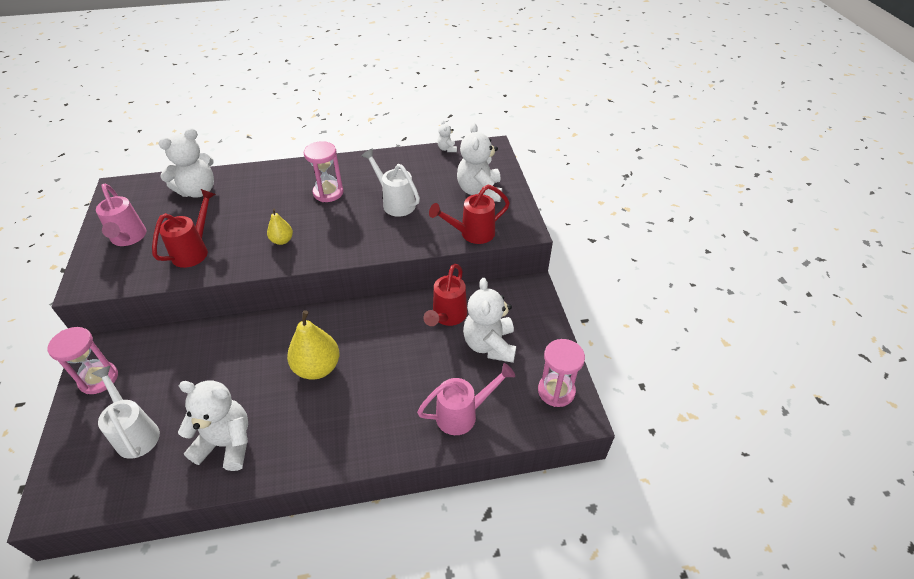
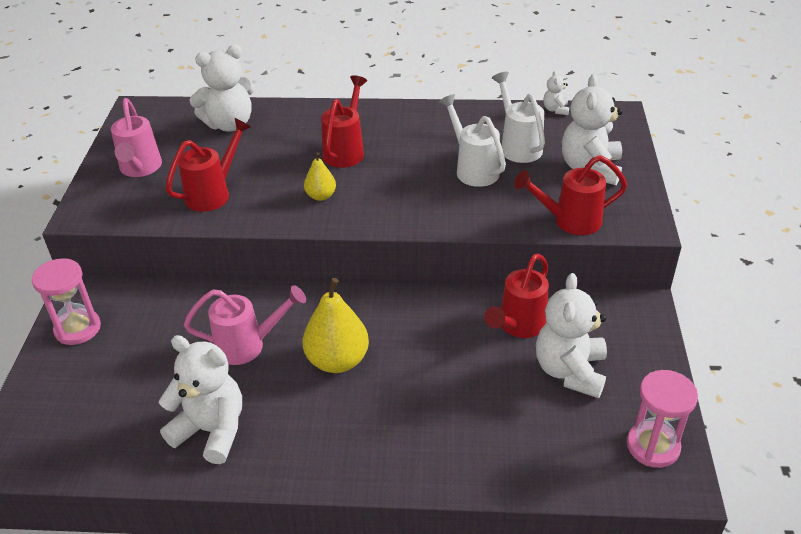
camera: 15 degrees right, 5 degrees down
white watering can [91,365,160,459] -> white watering can moved to [492,72,545,163]
pink hourglass [304,141,343,202] -> none
pink watering can [417,363,515,435] -> pink watering can moved to [184,285,306,365]
none -> red watering can [321,75,367,168]

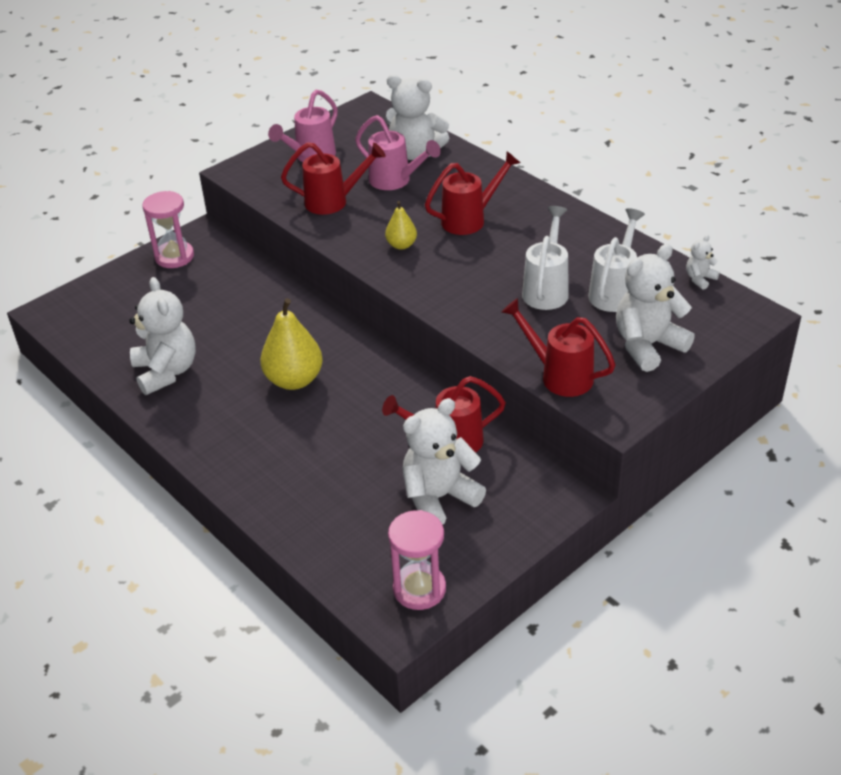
camera: 45 degrees right, 0 degrees up
pink watering can [184,285,306,365] -> pink watering can moved to [355,115,441,190]

